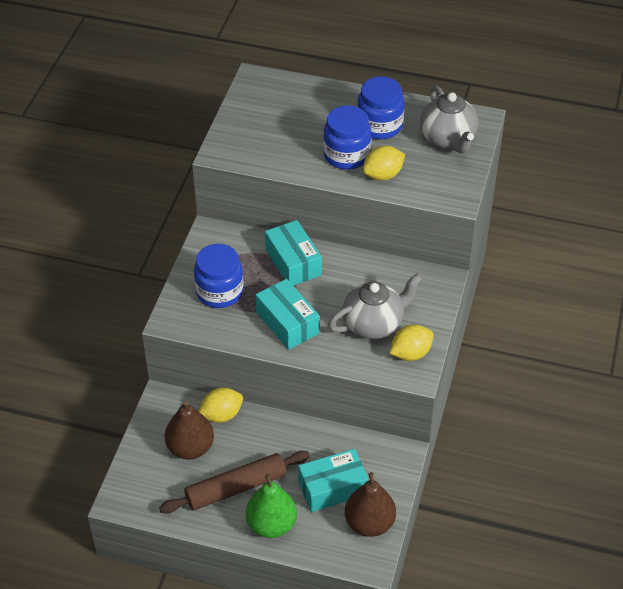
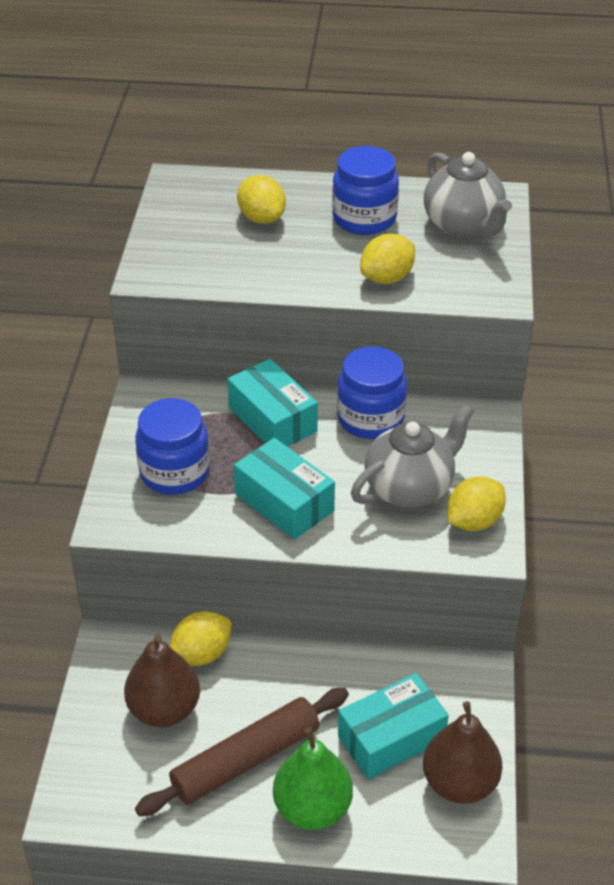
camera: 10 degrees left, 5 degrees down
blue jar [323,105,371,170] -> blue jar moved to [337,346,407,439]
none -> yellow lemon [237,175,286,224]

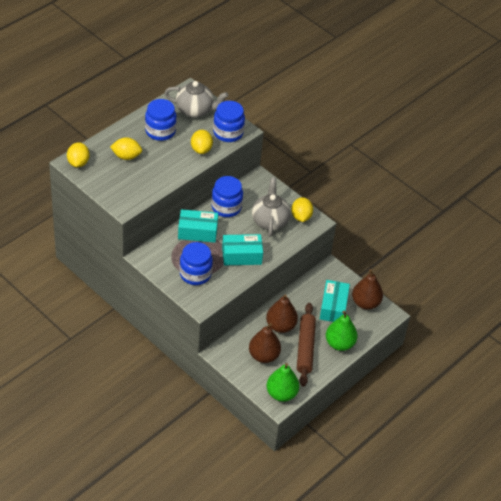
camera: 55 degrees left, 5 degrees up
yellow lemon [170,611,232,666] -> yellow lemon moved to [67,142,90,167]
none -> blue jar [213,101,245,142]
none -> brown pear [266,294,298,333]
none -> green pear [266,363,299,402]

